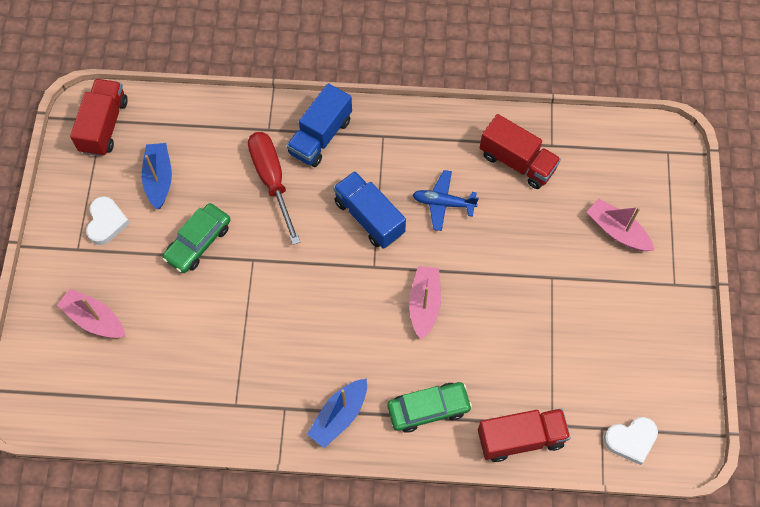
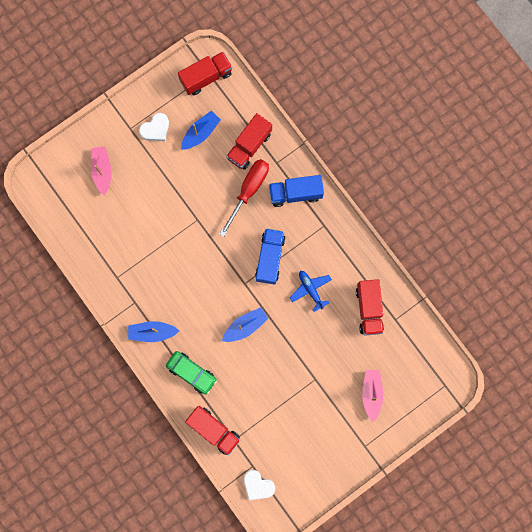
camera: 50 degrees right, 15 degrees up
green car [163,203,231,273] -> none
pink boat [409,266,441,340] -> blue boat [222,307,268,342]
none -> red truck [226,113,272,170]

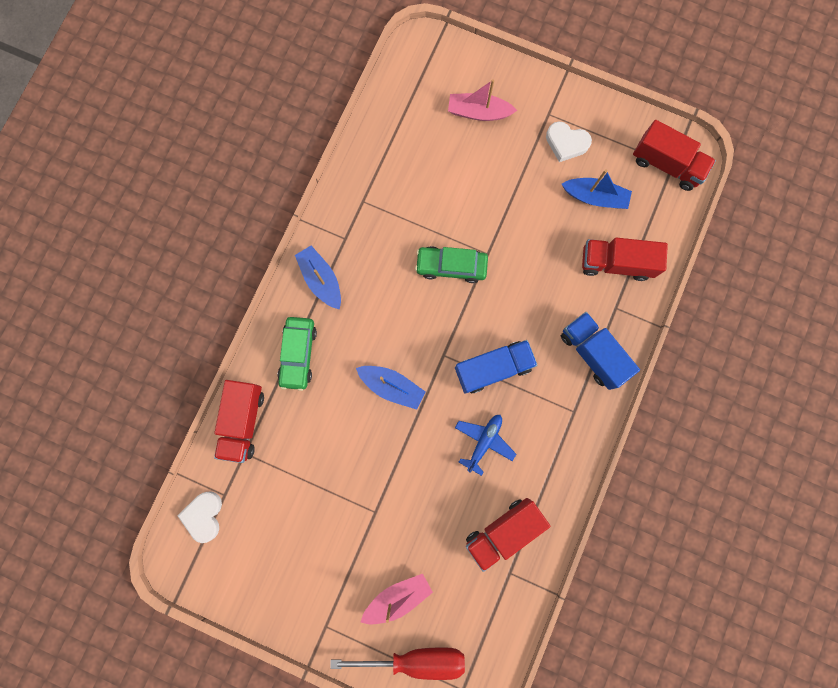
camera: 60 degrees right, 0 degrees up
pink boat [91,146,111,195] -> pink boat turned 135 degrees counterclockwise [448,79,517,121]
red screwdriver [220,159,269,237] -> red screwdriver moved to [330,647,465,680]
none -> green car [415,246,488,283]

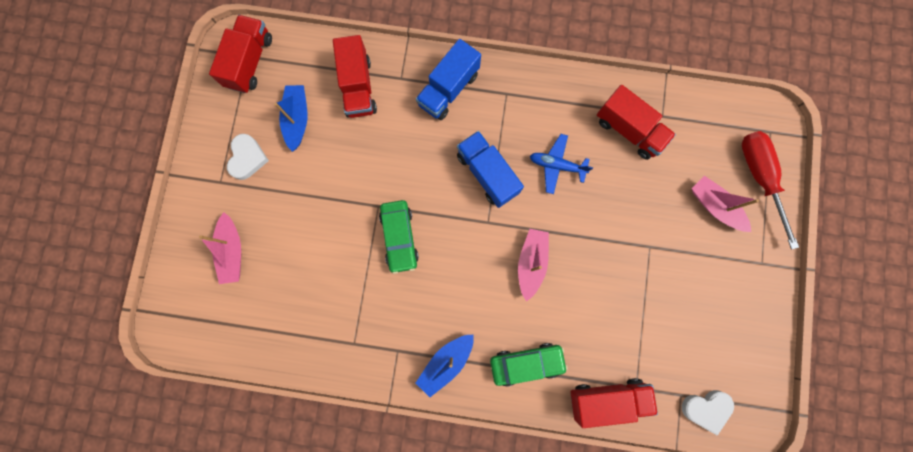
camera: 105 degrees left, 0 degrees up
blue boat [356,366,425,410] -> pink boat [518,229,549,301]

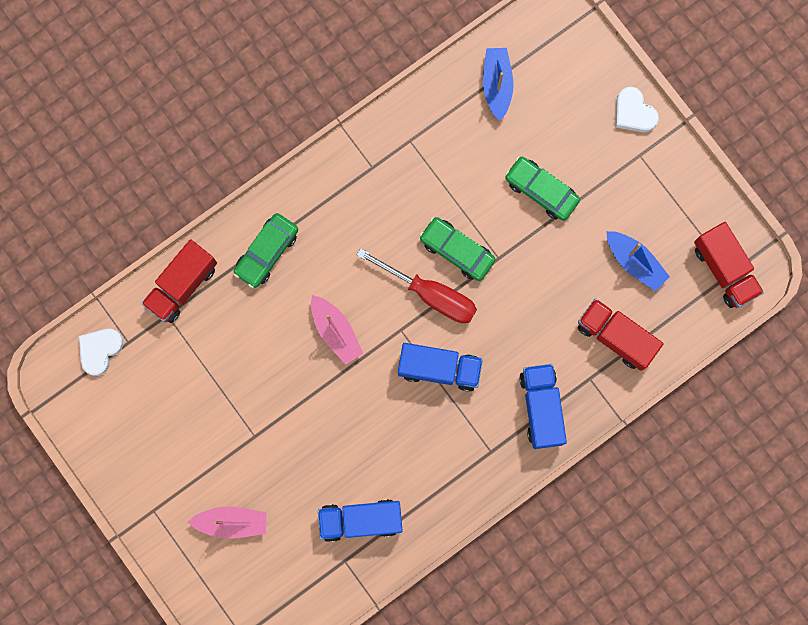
camera: 135 degrees right, 0 degrees up
pink boat [199,212,241,284] -> none
white heart [227,134,269,180] -> white heart moved to [615,87,659,132]
blue boat [416,334,474,397] -> blue boat moved to [483,48,514,121]
blue plane [530,134,593,194] -> none
red truck [597,85,676,160] -> blue truck [318,499,403,542]
red screwdriver [742,131,799,250] -> red screwdriver moved to [357,248,477,323]
none -> green car [505,157,580,221]

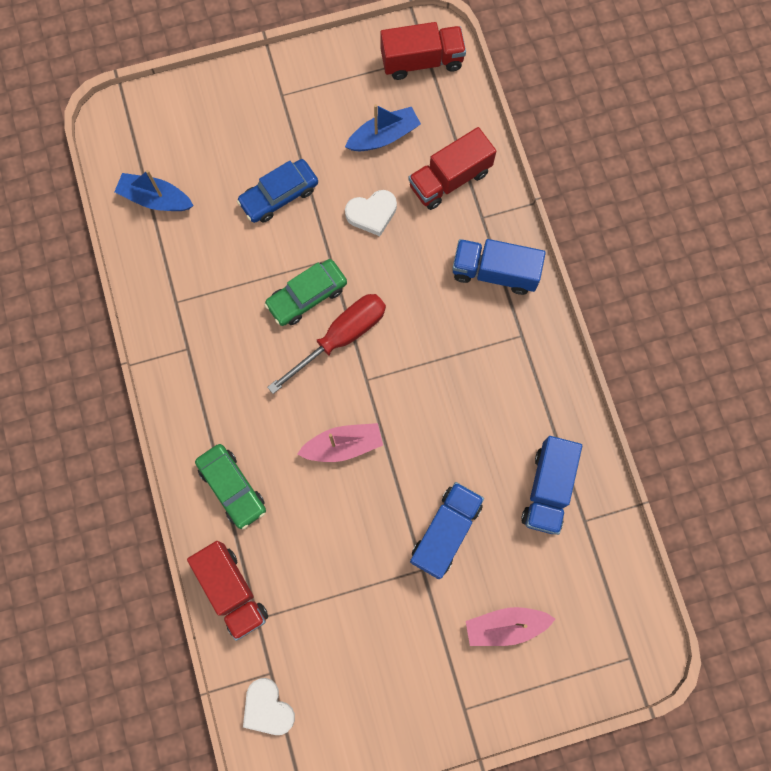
camera: 70 degrees left, 5 degrees down
pink boat [188,506,266,539] -> pink boat turned 120 degrees counterclockwise [466,607,555,646]
blue truck [398,343,483,392] -> blue truck moved to [410,482,484,579]
green car [505,157,580,221] -> blue car [237,159,318,223]
white heart [615,87,659,132] -> white heart moved to [345,190,397,236]

